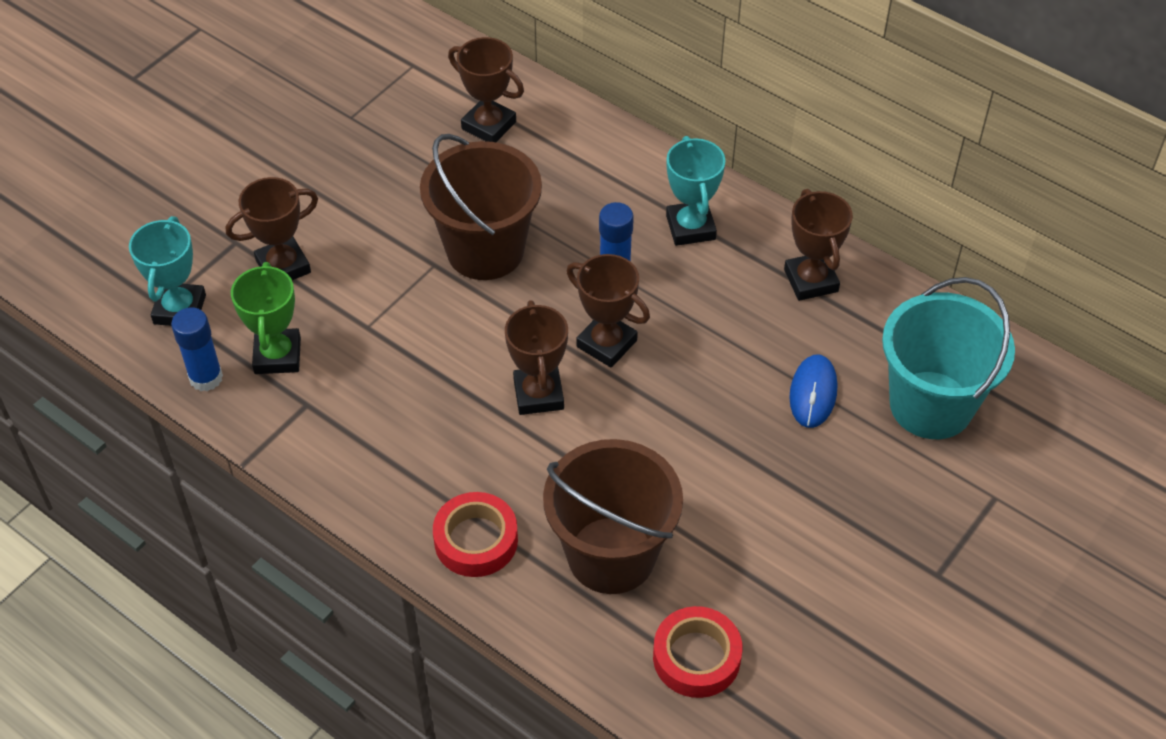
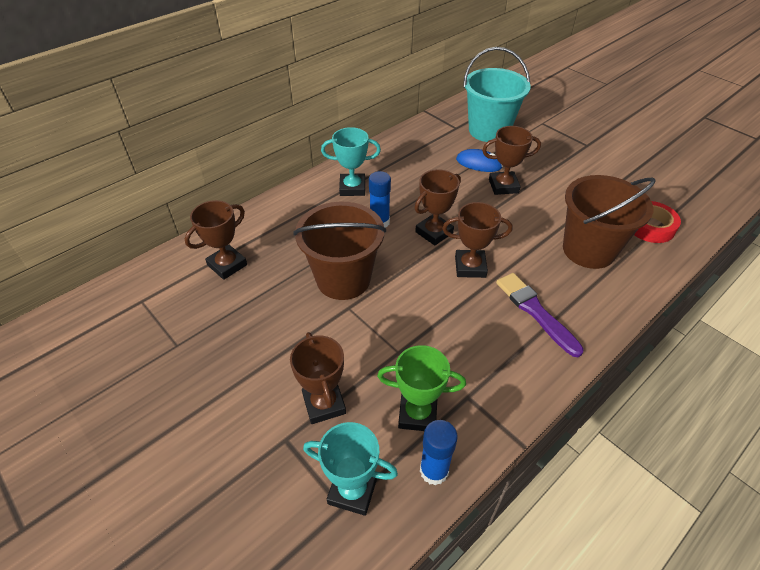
camera: 80 degrees left, 5 degrees down
red tape [433,492,518,577] -> none
brown trophy [784,189,853,301] -> brown trophy moved to [482,126,541,195]
none -> purple brush [496,273,584,357]

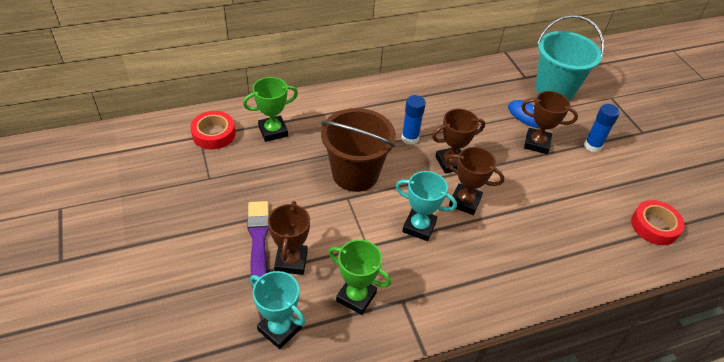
camera: 20 degrees right, 0 degrees up
brown trophy [185,200,247,280] -> green trophy [243,77,298,142]
turquoise trophy [321,127,381,196] -> turquoise trophy moved to [396,171,457,241]
blue glue stick [420,420,458,486] -> blue glue stick moved to [584,104,620,152]
purple brush [496,273,584,357] -> purple brush moved to [247,201,269,281]
brown bucket [563,175,656,269] -> none
none -> red tape [190,111,236,149]

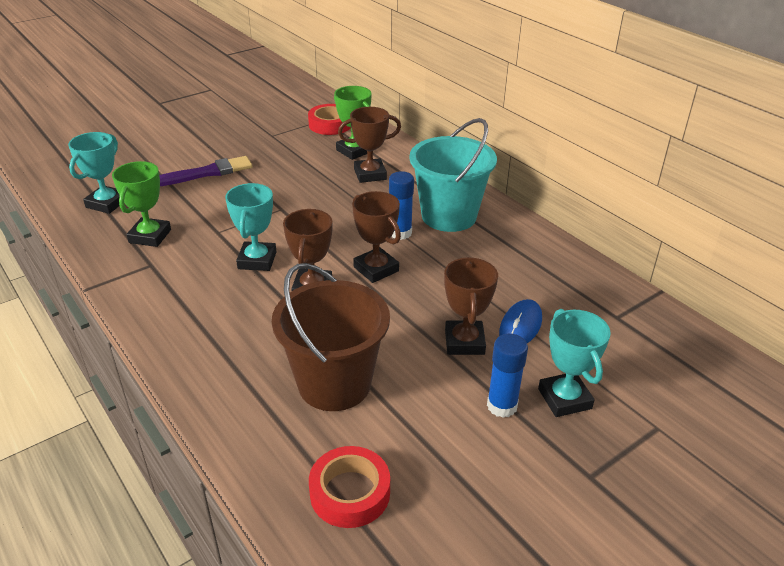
camera: 75 degrees right, 10 degrees down
brown trophy [268,201,310,275] -> brown trophy moved to [338,107,401,183]
brown bucket [321,108,396,192] -> brown bucket moved to [272,263,390,411]
turquoise bucket [535,15,604,100] -> turquoise bucket moved to [409,118,497,232]
none -> turquoise trophy [538,309,611,417]

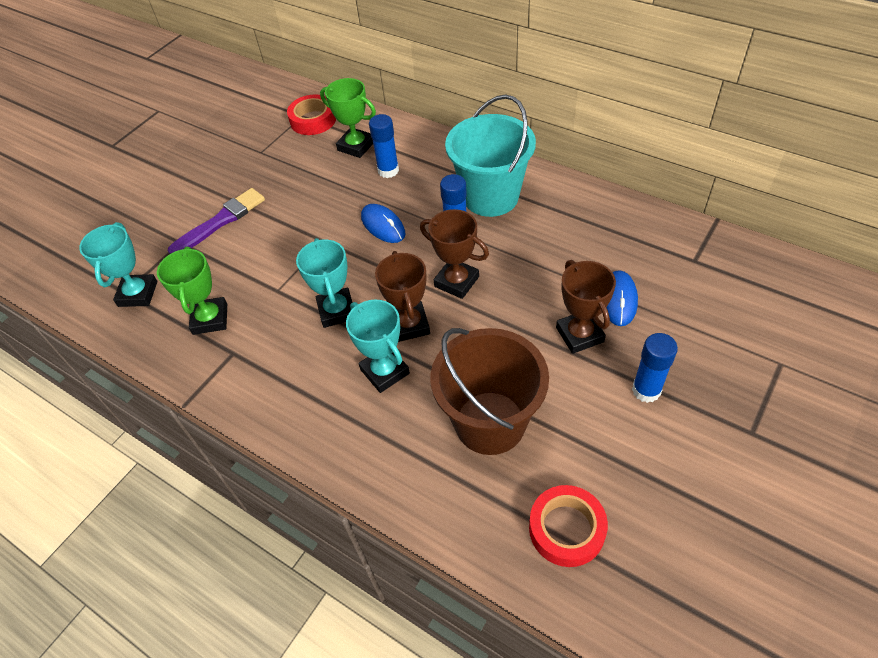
camera: 15 degrees left, 15 degrees up
brown trophy [338,107,401,183] -> blue glue stick [369,114,399,178]
turquoise trophy [538,309,611,417] -> turquoise trophy moved to [346,300,410,393]
none -> blue mouse [361,204,406,243]

